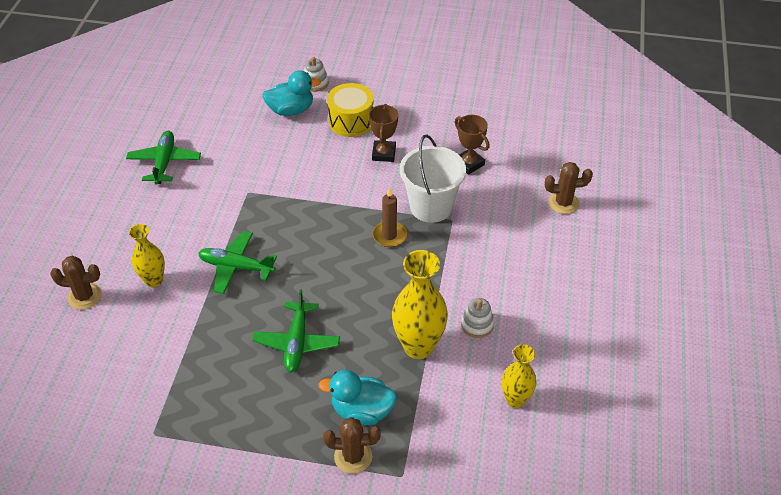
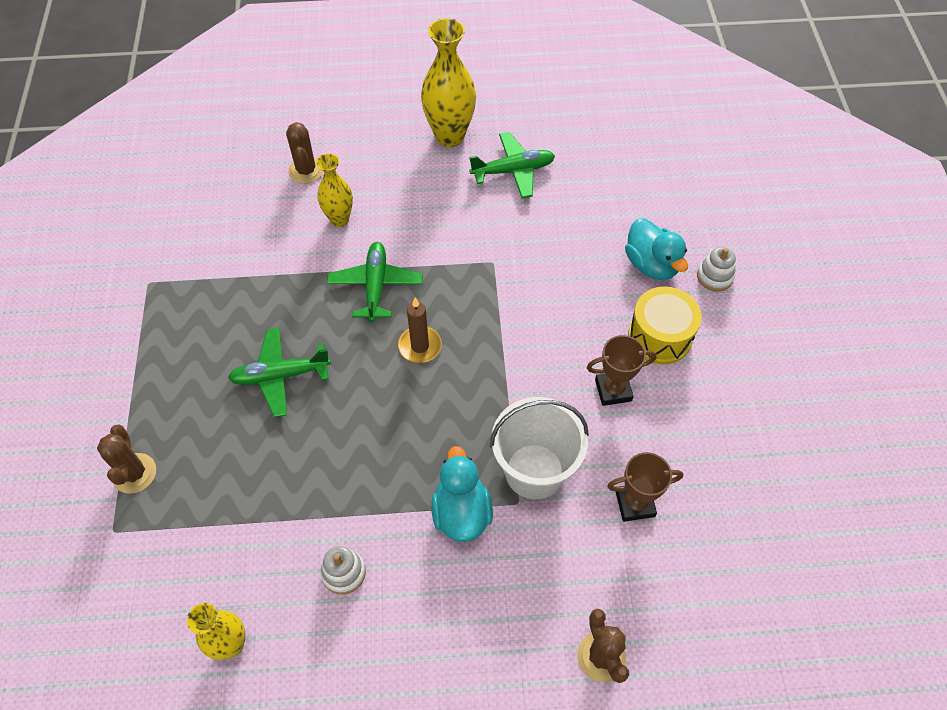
camera: 75 degrees right, 10 degrees up
turquoise duck [318,370,397,425] -> turquoise duck moved to [431,446,493,542]
brown candle [372,187,407,247] -> brown candle moved to [398,298,442,363]
yellow vase [392,250,448,359] -> yellow vase moved to [421,18,476,147]
brown trophy [455,115,490,175] -> brown trophy turned 45 degrees clockwise [607,452,683,522]

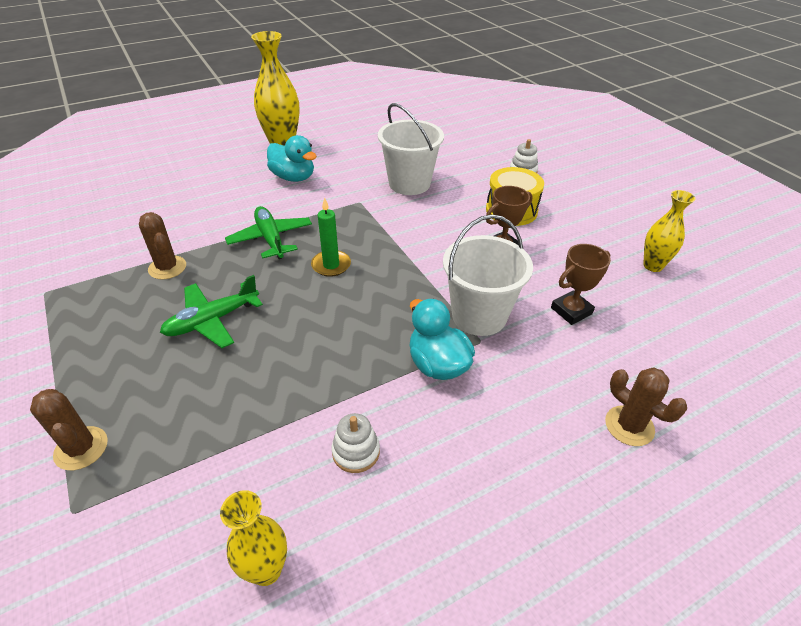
camera: 25 degrees left, 15 degrees down
brown cactus [286,122,323,184] -> brown cactus moved to [139,212,186,279]
yellow vase [316,153,353,227] -> yellow vase moved to [643,190,695,272]
brown candle [398,298,442,363] -> green candle [311,197,351,277]
green plane [469,132,555,199] -> none
turquoise duck [625,218,688,280] -> turquoise duck moved to [267,135,317,182]
none -> white bucket [378,103,444,195]

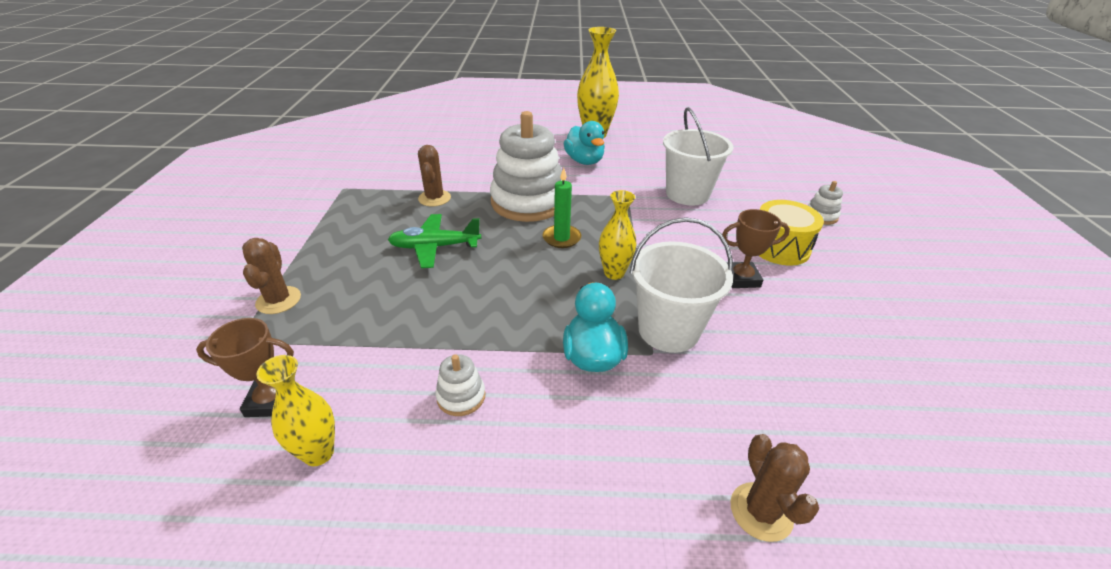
camera: 30 degrees right, 5 degrees down
green plane [225,206,312,259] -> white stacking toy [490,111,563,222]
brown trophy [551,244,611,325] -> brown trophy moved to [196,318,294,417]
yellow vase [643,190,695,272] -> yellow vase moved to [599,190,637,280]

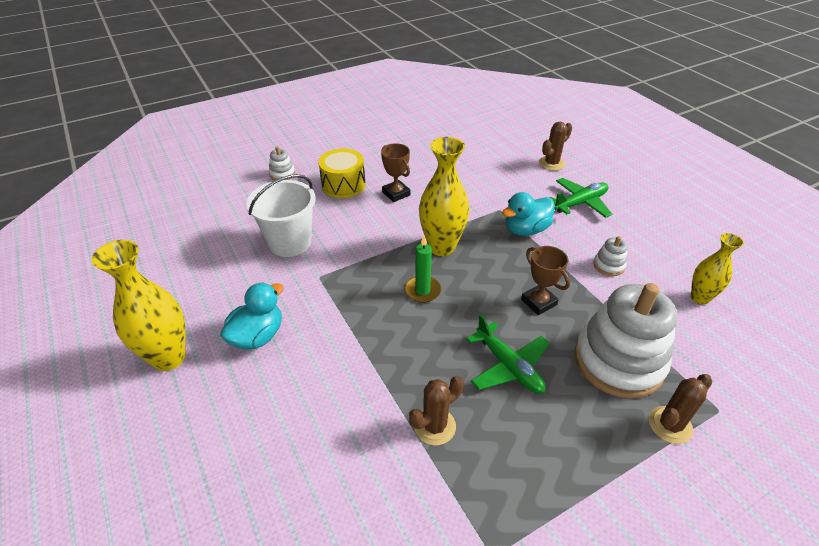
camera: 120 degrees left, 5 degrees up
brown trophy [196,318,294,417] -> brown trophy moved to [521,246,570,315]
white stacking toy [490,111,563,222] -> white stacking toy moved to [574,283,677,398]
yellow vase [599,190,637,280] -> yellow vase [419,137,469,256], size x1.65
white bucket [630,217,733,353] -> none
none -> green plane [549,178,612,218]

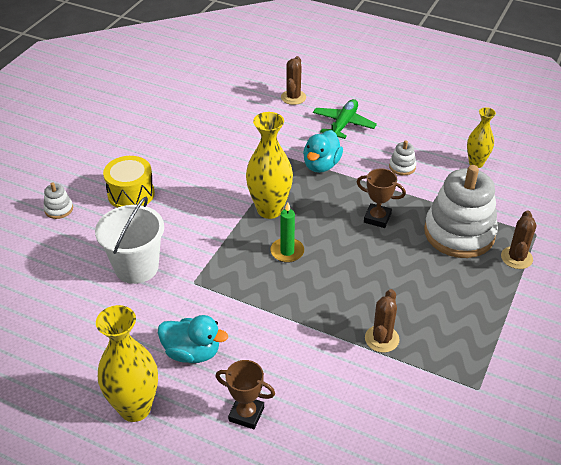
camera: 35 degrees left, 0 degrees up
turquoise duck [220,282,284,350] -> turquoise duck turned 105 degrees clockwise [158,315,228,363]
brown trophy [381,143,411,202] -> brown trophy moved to [215,360,275,429]
green plane [466,314,550,394] -> none

